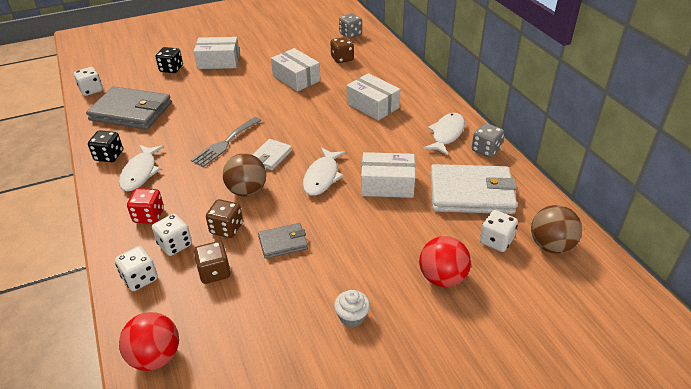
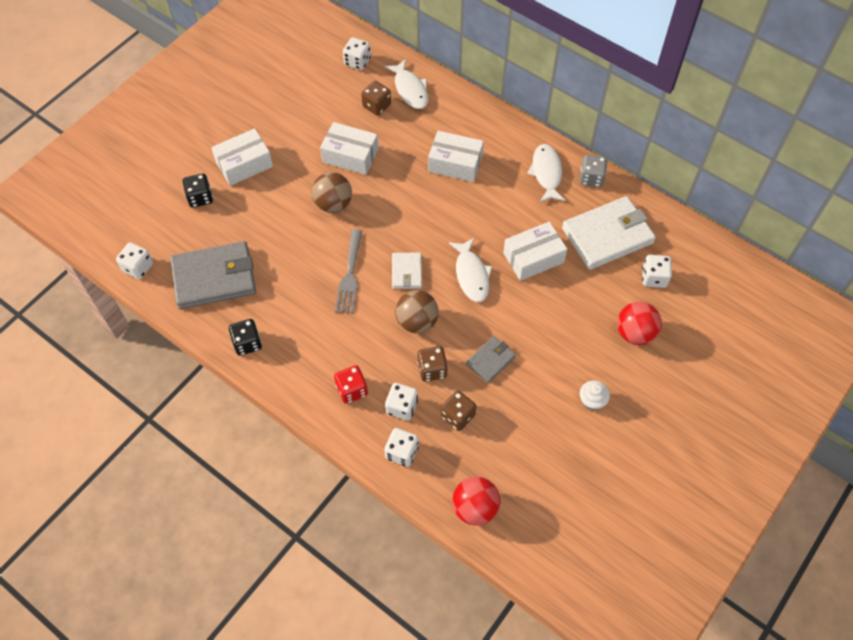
camera: 30 degrees left, 20 degrees up
white fish [119,145,164,192] -> white fish moved to [385,59,428,109]
grey dice [339,13,362,38] -> white dice [343,37,371,70]
brown ball [531,205,582,253] -> brown ball moved to [312,172,352,213]

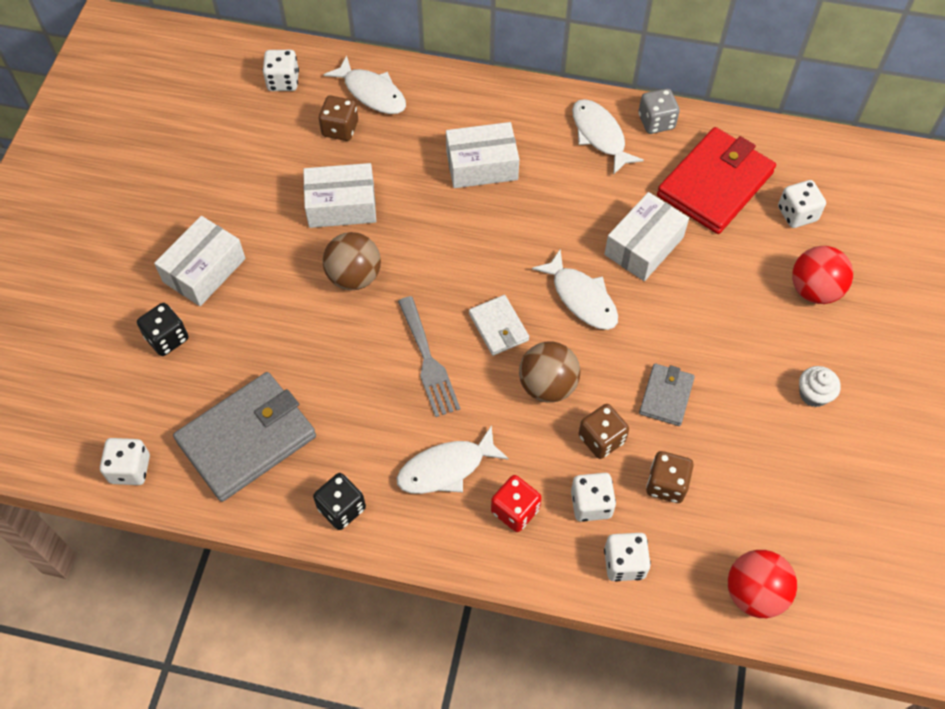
camera: 25 degrees left, 0 degrees up
white wallet [562,196,656,270] -> red wallet [657,127,776,234]
none -> white fish [396,425,509,494]

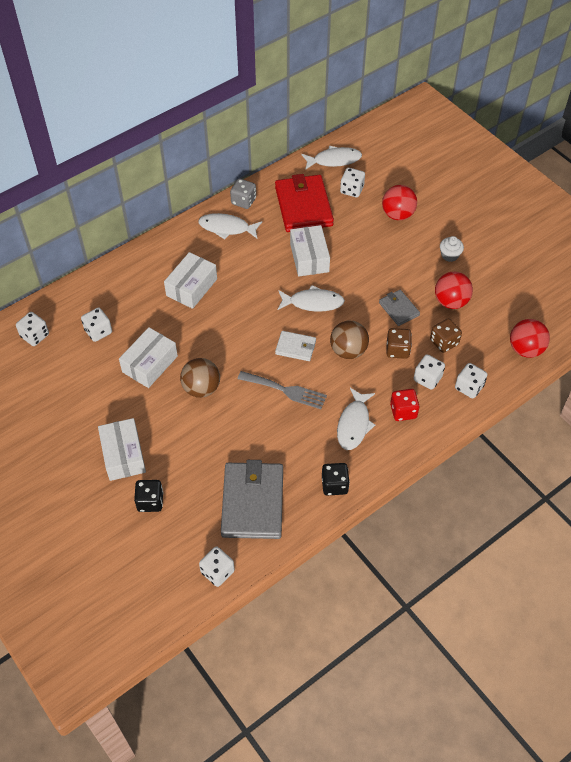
camera: 50 degrees left, 5 degrees down
brown dice [319,96,358,141] -> white dice [81,308,112,342]
white fish [324,55,406,114] -> white fish moved to [301,146,362,170]
none -> red ball [435,272,473,309]

